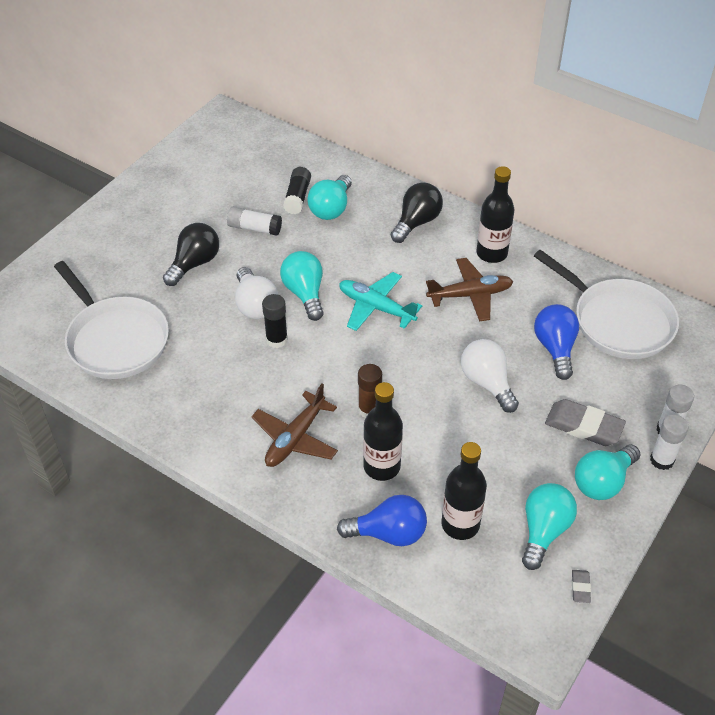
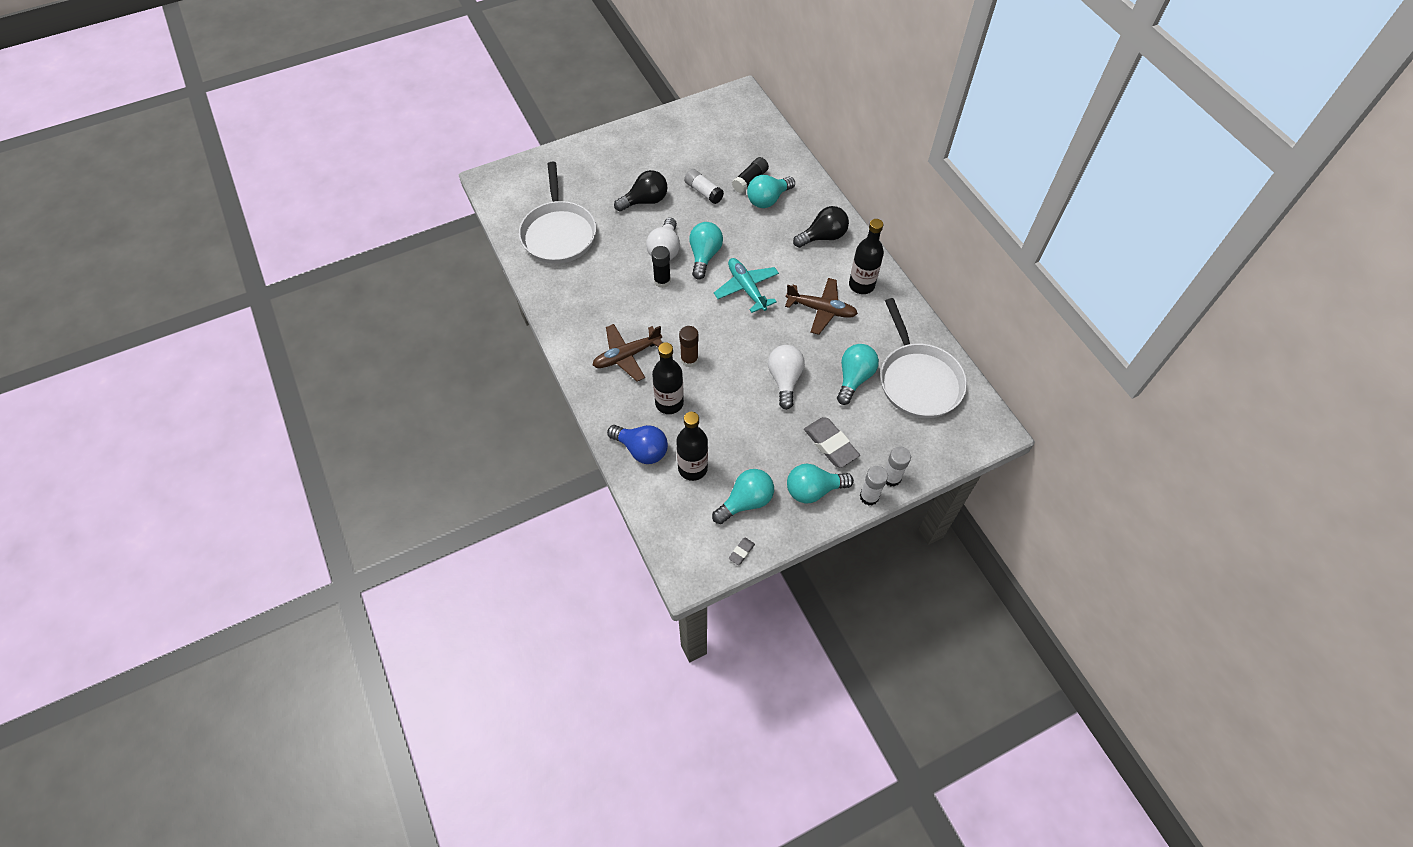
camera: 30 degrees right, 10 degrees up
blue light bulb [534,304,579,380] -> turquoise light bulb [837,344,879,405]

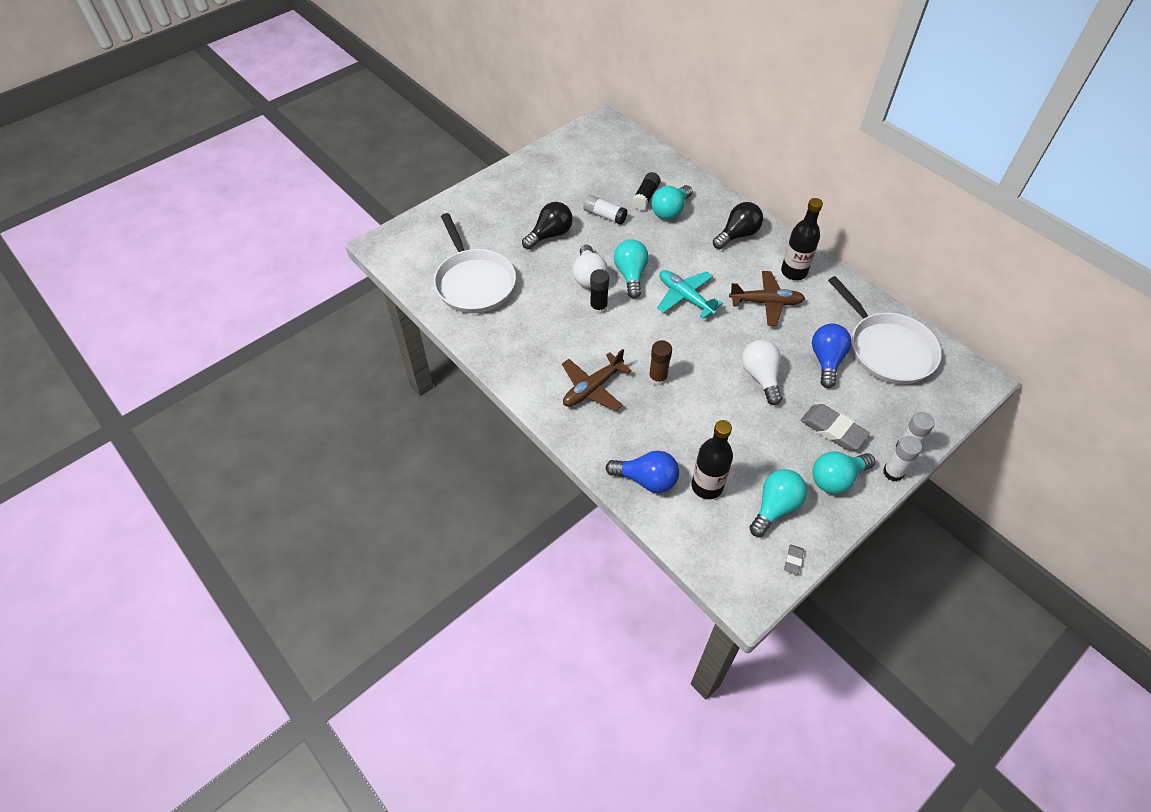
camera: 15 degrees left, 5 degrees down
black bottle [652,342,684,414] -> none
turquoise light bulb [837,344,879,405] -> blue light bulb [812,324,852,388]

